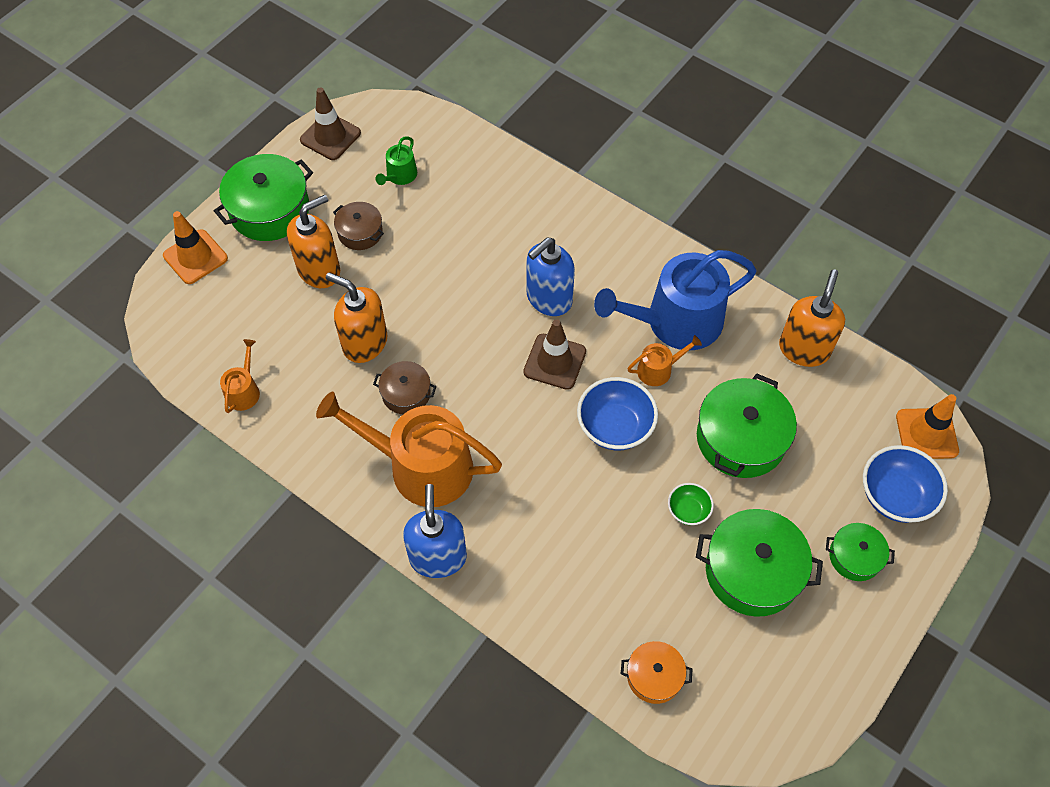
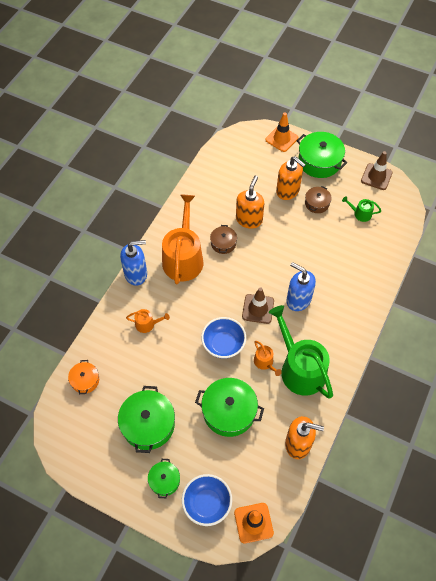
camera: 80 degrees right, 0 degrees up
orange watering can [220,339,260,413] -> orange watering can moved to [126,309,170,333]
blue watering can [594,250,757,350] -> green watering can [269,305,333,399]
green bowl [668,483,714,525] -> none

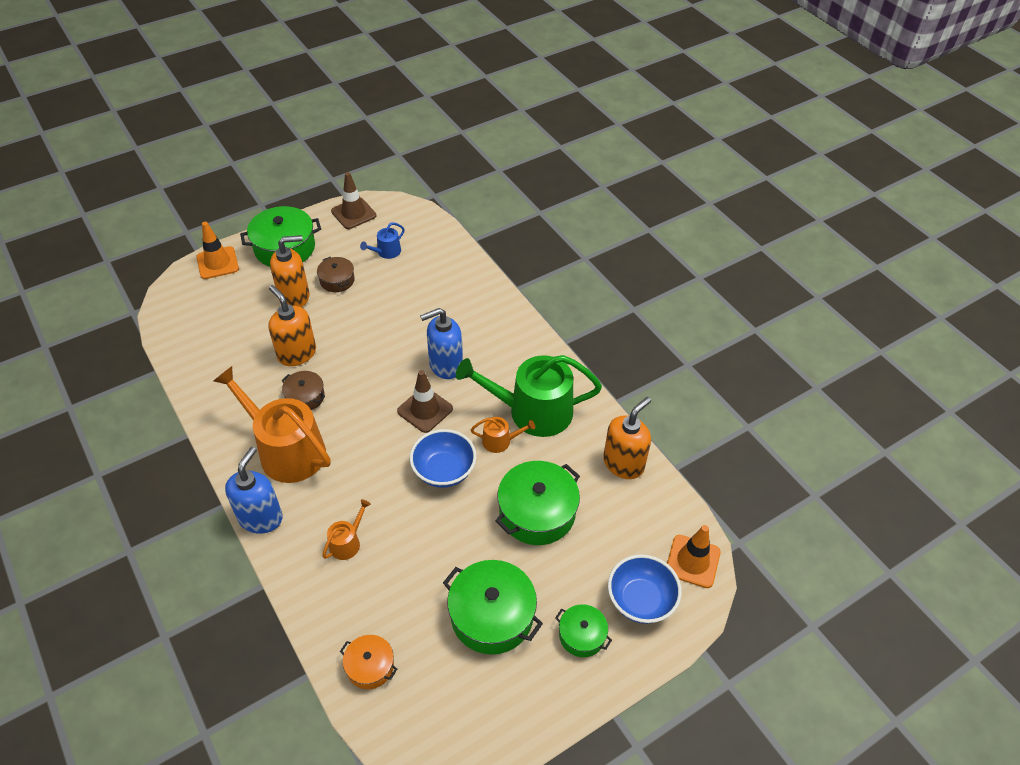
camera: 60 degrees left, 10 degrees down
green watering can [342,196,381,222] -> blue watering can [360,222,405,259]

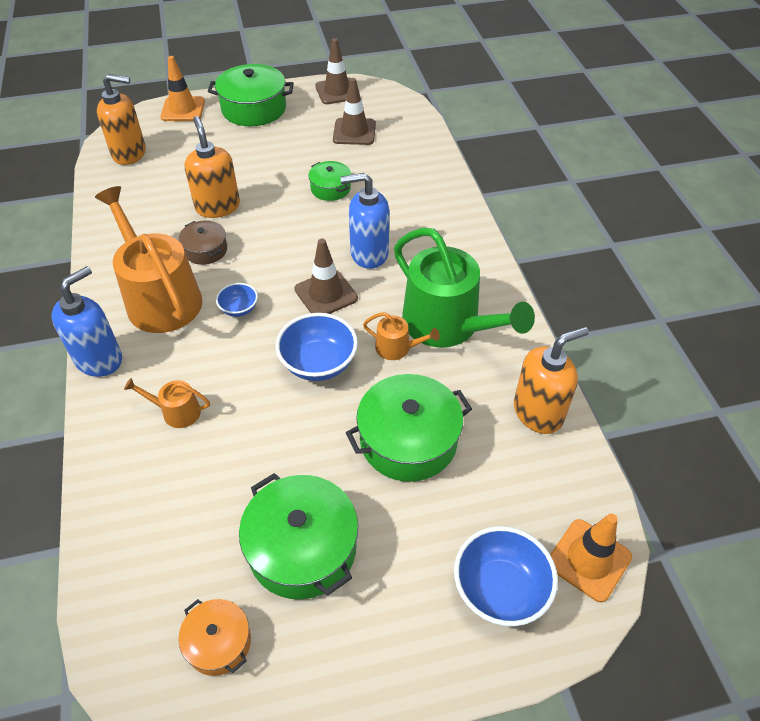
camera: 20 degrees right, 0 degrees up
orange soap dispenser [270,235,309,307] -> orange soap dispenser moved to [97,74,146,165]
brown pot [317,257,355,292] -> none
orange watering can [322,499,371,560] -> orange watering can turned 135 degrees counterclockwise [124,378,210,428]
orange pot [340,635,397,689] -> orange pot moved to [178,599,251,676]
blue watering can [360,222,405,259] -> brown traffic cone [333,78,376,145]
green watering can [456,355,602,437] -> green watering can turned 150 degrees counterclockwise [394,228,535,348]
green pot [555,604,612,657] -> green pot moved to [308,161,351,201]
none -> blue bowl [216,283,258,317]

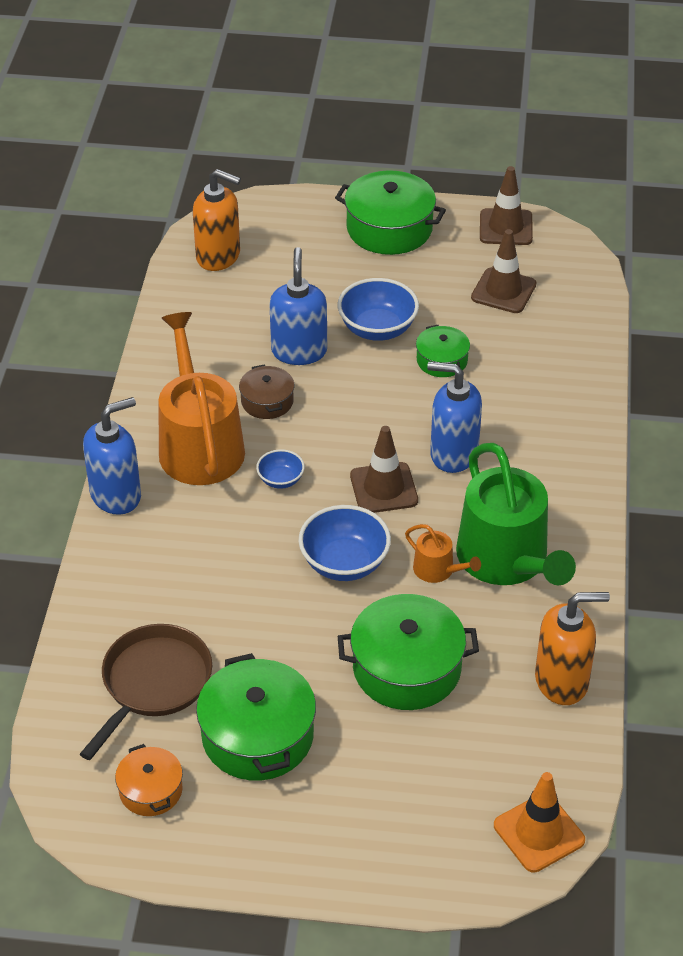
camera: 20 degrees right, 5 degrees down
orange watering can [124,378,210,428] -> none
orange traffic cone [160,56,205,121] -> none
orange soap dispenser [185,116,240,218] -> blue soap dispenser [269,247,327,365]
blue bowl [454,526,558,626] -> blue bowl moved to [338,278,419,341]
none -> brown pan [80,624,212,760]

